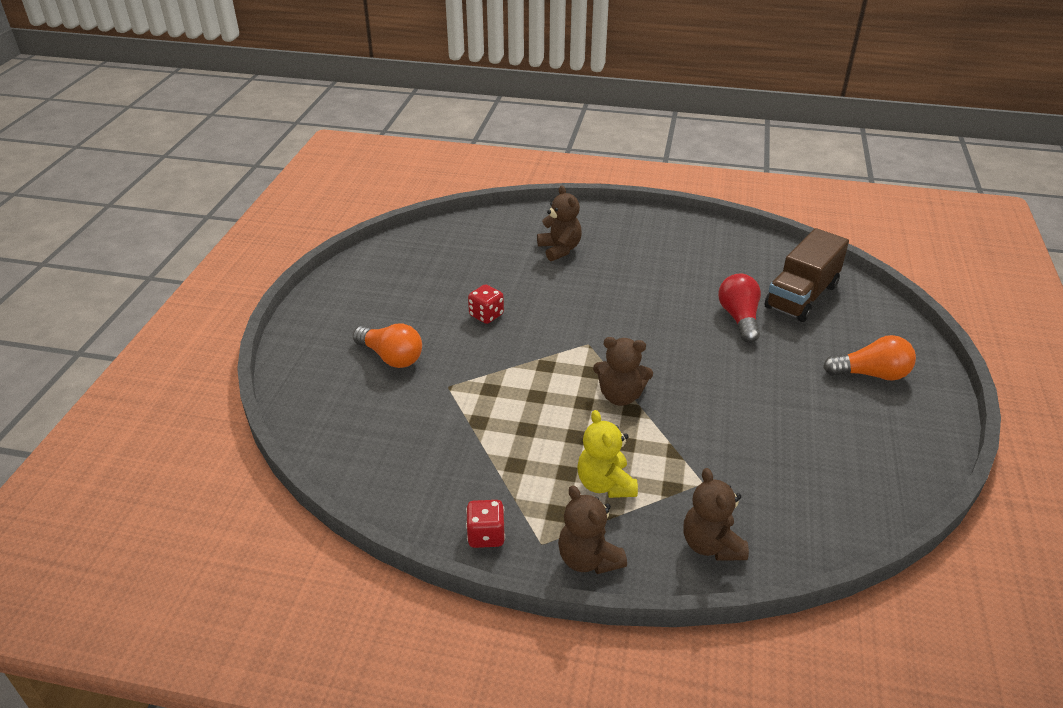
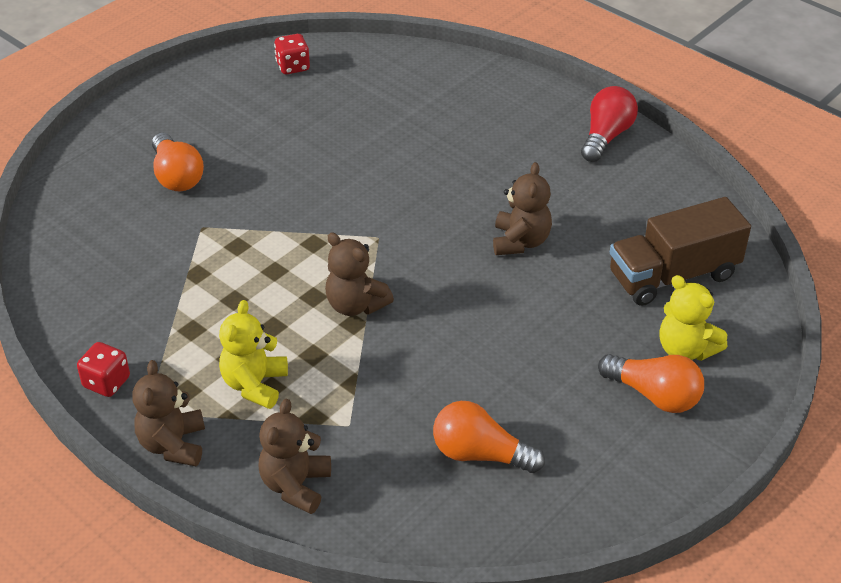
camera: 30 degrees right, 5 degrees up
red dice [468,284,504,324] -> red dice moved to [274,34,310,74]
brown teddy bear [537,185,582,261] -> brown teddy bear moved to [493,162,552,255]
red light bulb [718,274,761,343] -> red light bulb moved to [581,86,638,162]
none -> orange light bulb [433,401,545,473]
none -> yellow teddy bear [660,275,727,361]

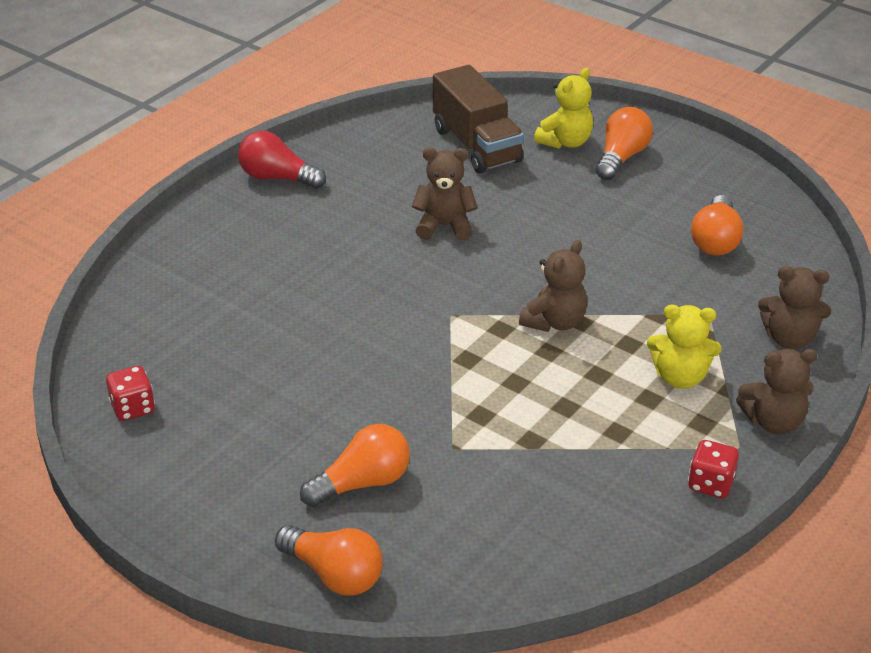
camera: 95 degrees left, 5 degrees down
none -> orange light bulb [275,525,383,596]

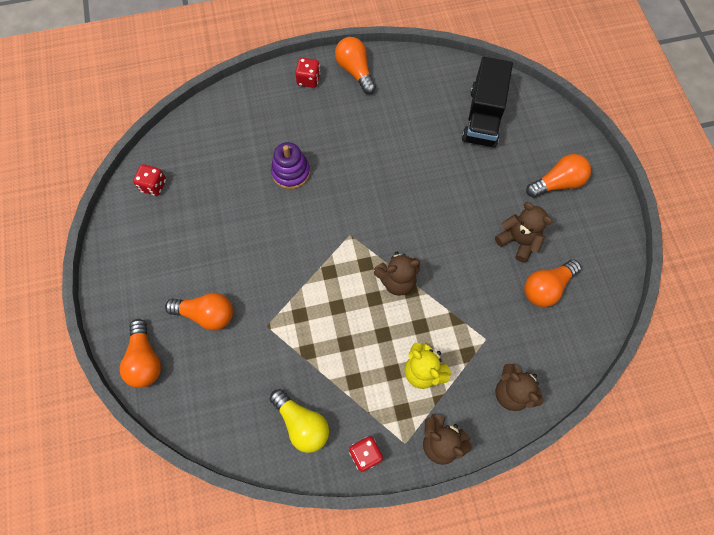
camera: 40 degrees right, 30 degrees up
red light bulb [238,131,326,189] -> orange light bulb [335,37,376,94]
brown teddy bear [412,148,477,241] -> brown teddy bear moved to [495,202,552,263]
brown truck [433,65,524,174] -> black truck [462,57,513,148]
yellow teddy bear [534,68,593,149] -> none
none -> yellow light bulb [270,389,329,453]
none -> purple stacking toy [271,142,310,189]
none -> red dice [295,58,320,88]

